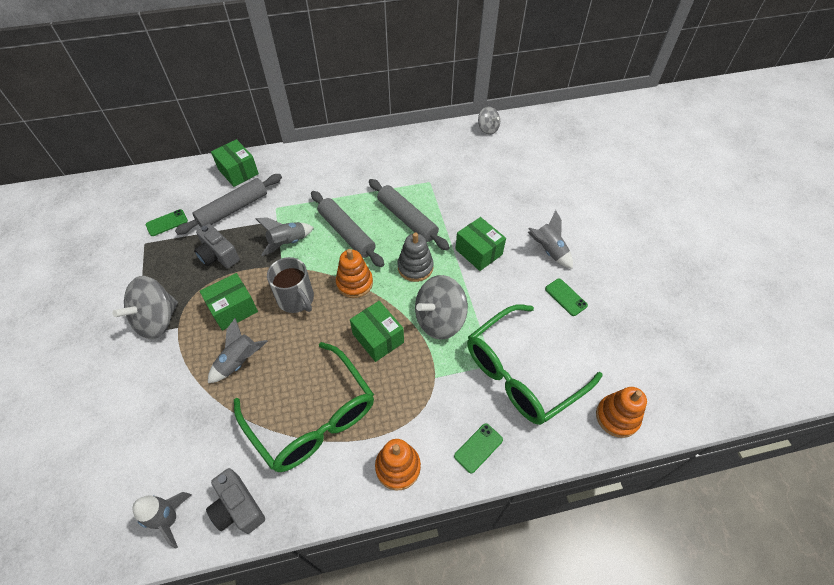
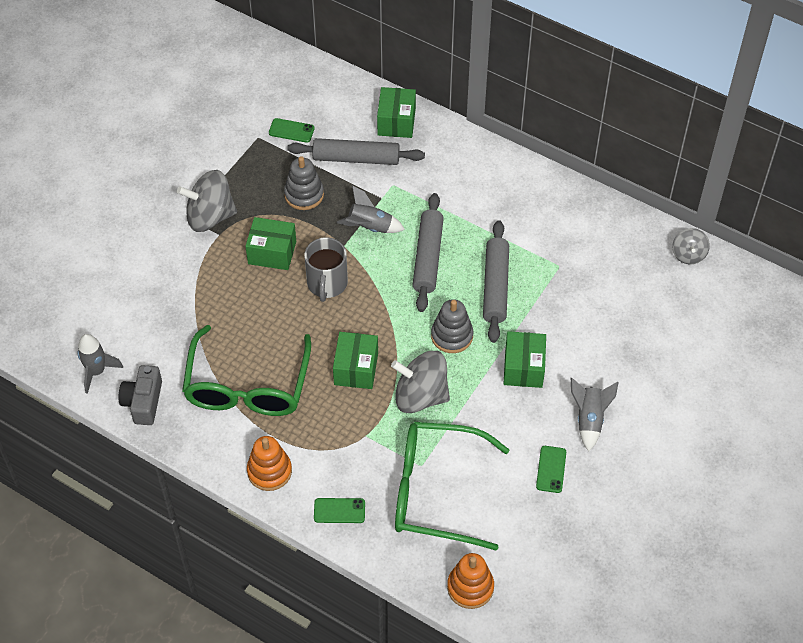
camera: 45 degrees right, 0 degrees up
grey camera [194,224,240,269] -> grey stacking toy [284,156,324,210]
grey rocket [208,318,268,383] -> none
orange stacking toy [336,249,373,298] -> none

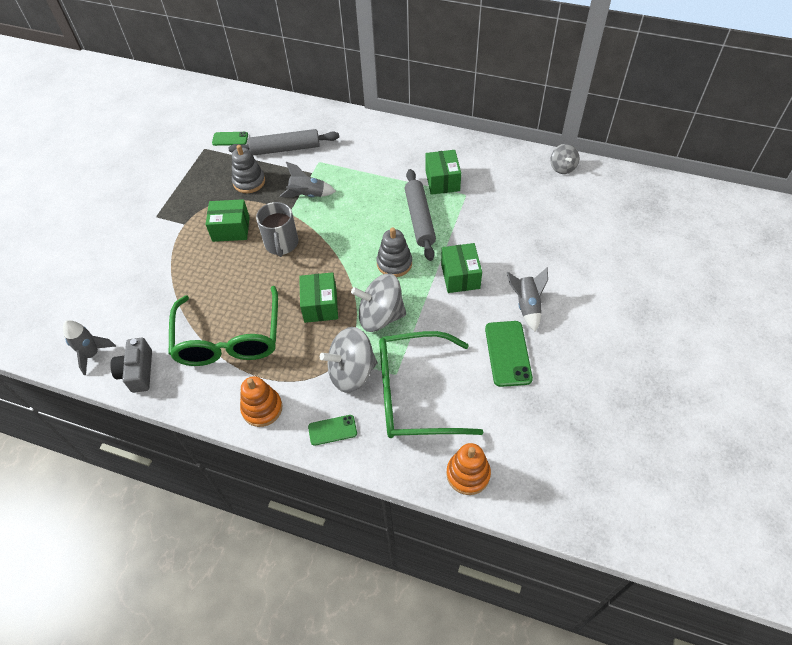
camera: 10 degrees left, 0 degrees up
grey spinning top [177,170,237,232] -> grey spinning top moved to [320,327,377,393]
green box [377,87,416,138] -> green box moved to [426,150,461,195]
grey rolling pin [413,193,444,312] -> none
green phone [536,446,566,493] -> green phone [485,321,533,387], size x1.65

